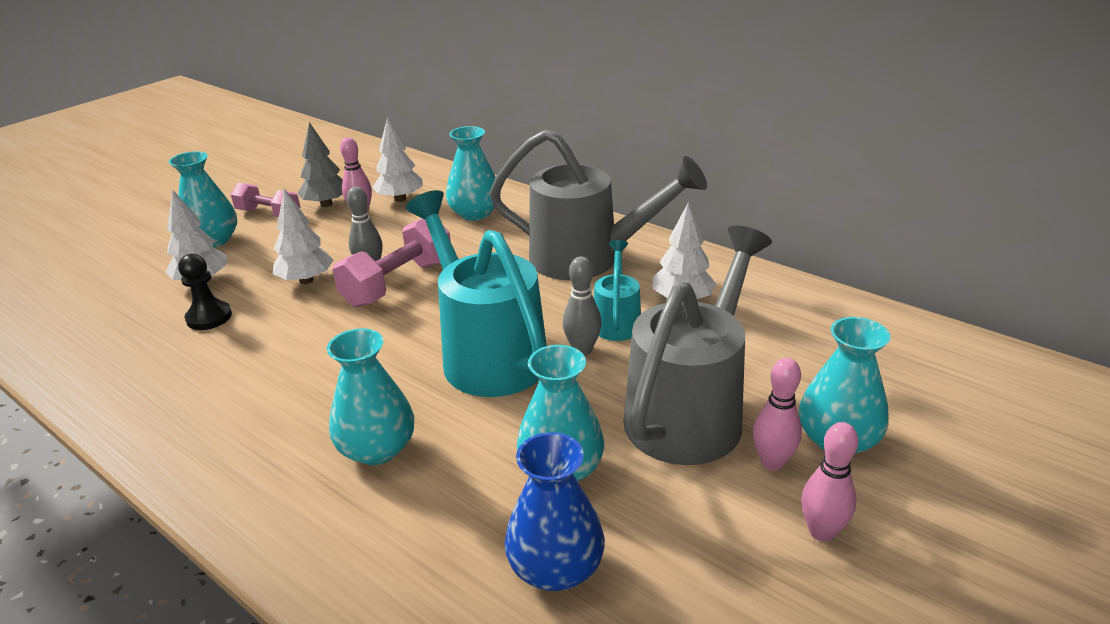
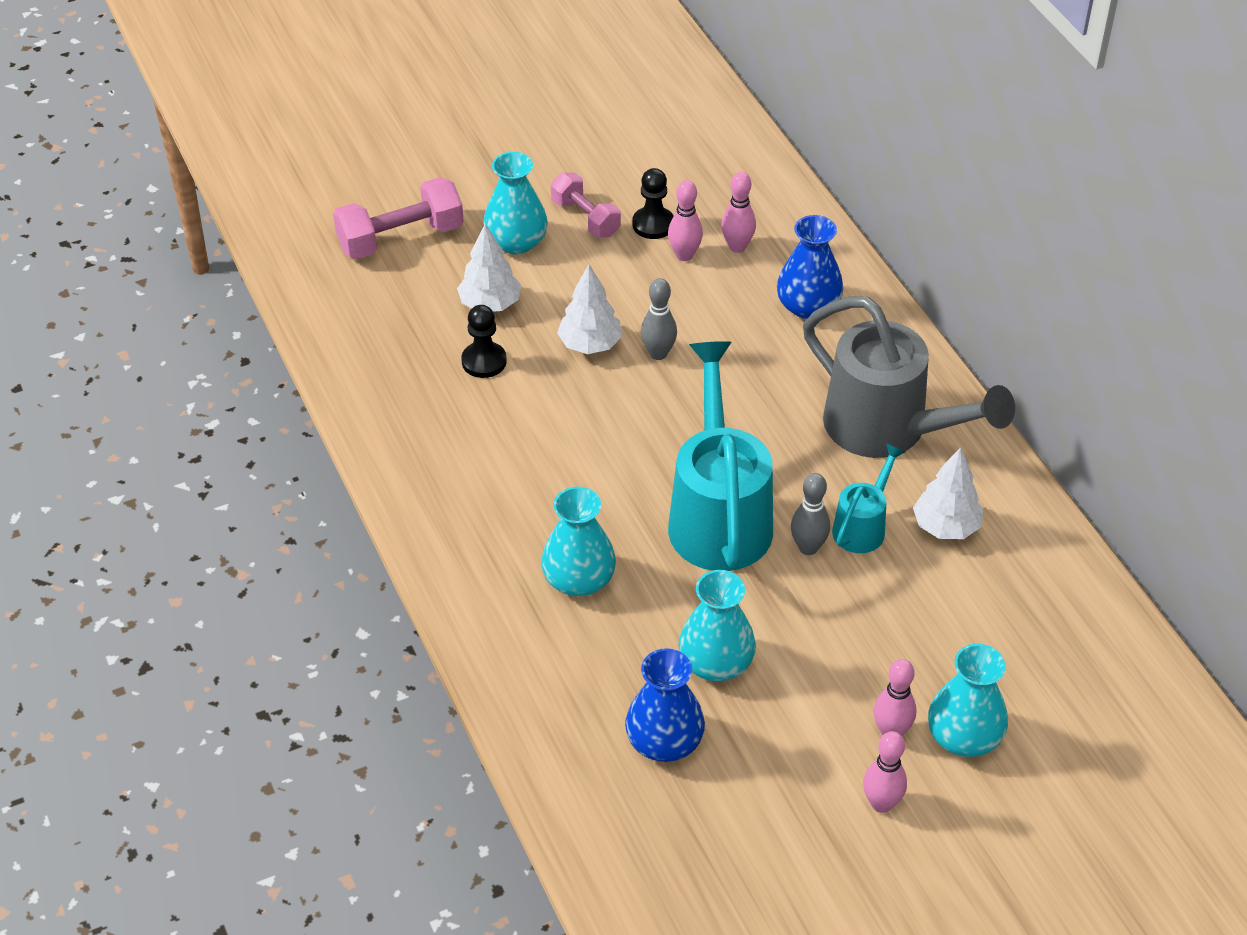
camera: 25 degrees right, 15 degrees up
grey tree [297,122,343,207] -> black pawn [632,168,673,239]
pink dumbbell [332,218,451,308] -> pink dumbbell moved to [333,177,464,259]
white tree [372,117,423,202] -> pink bowling pin [721,172,756,253]
turquoise vase [446,126,501,221] -> blue vase [777,215,844,319]
grey watering can [623,225,772,465] -> none

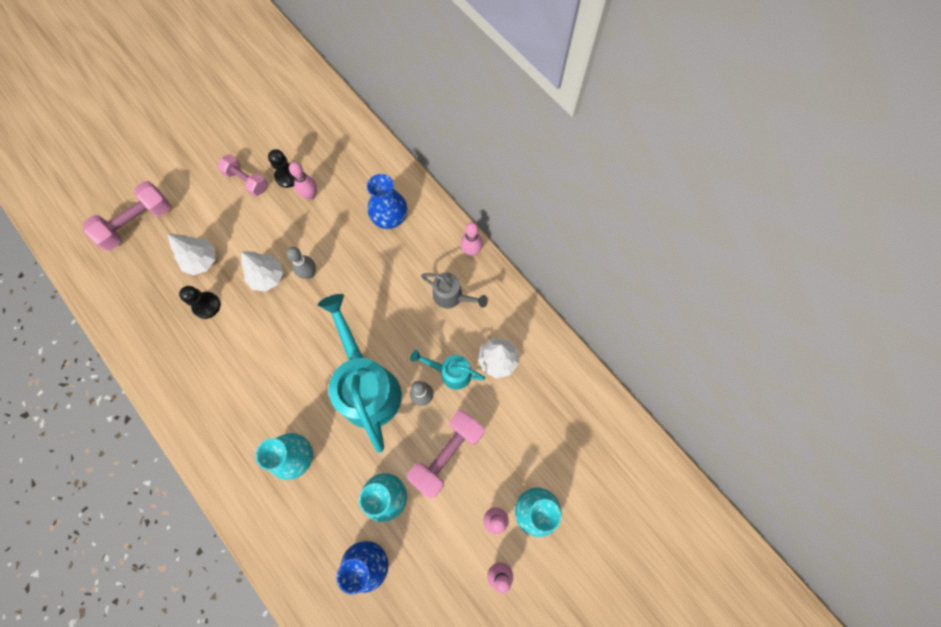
camera: 15 degrees left, 25 degrees up
turquoise vase [483,152,548,255] -> none
pink bowling pin [721,172,756,253] -> pink bowling pin moved to [461,222,483,256]
grey watering can [803,296,1015,458] -> grey watering can [421,273,488,309], size x0.50
turquoise watering can [832,443,905,553] -> turquoise watering can turned 90 degrees counterclockwise [410,350,485,390]
none -> pink dumbbell [407,410,485,499]

